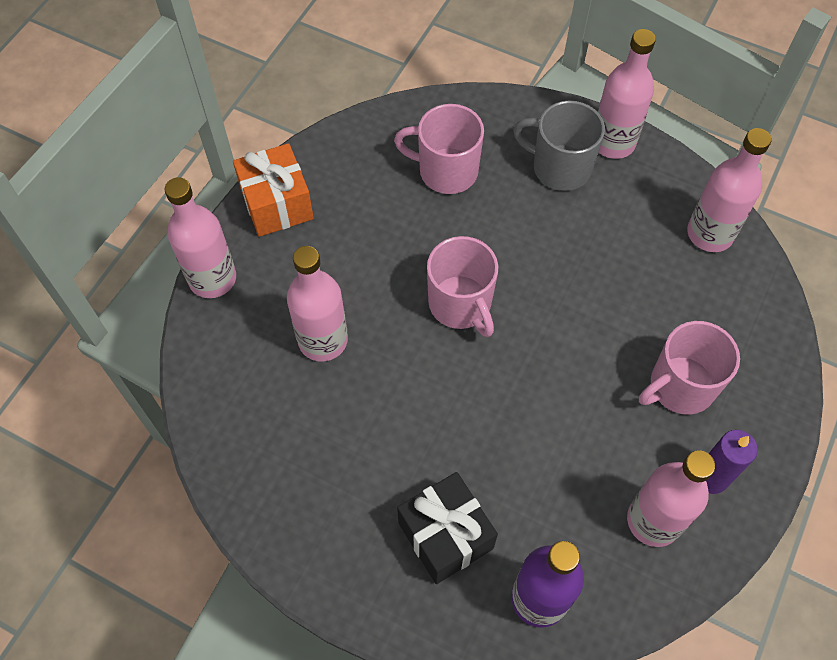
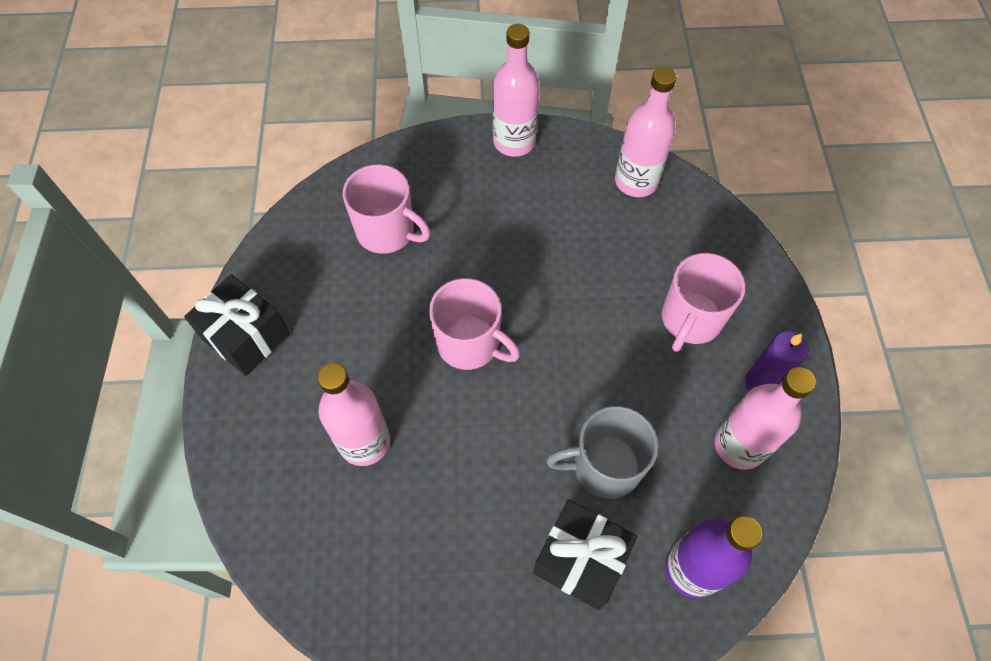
camera: 30 degrees left, 0 degrees up
pink bottle [165,177,236,298] -> none
orange gift [233,143,314,237] -> black gift [184,274,290,376]
pink mug [394,104,484,194] -> pink mug turned 135 degrees counterclockwise [343,164,430,254]
grey mug [513,101,605,191] -> grey mug moved to [546,406,658,499]

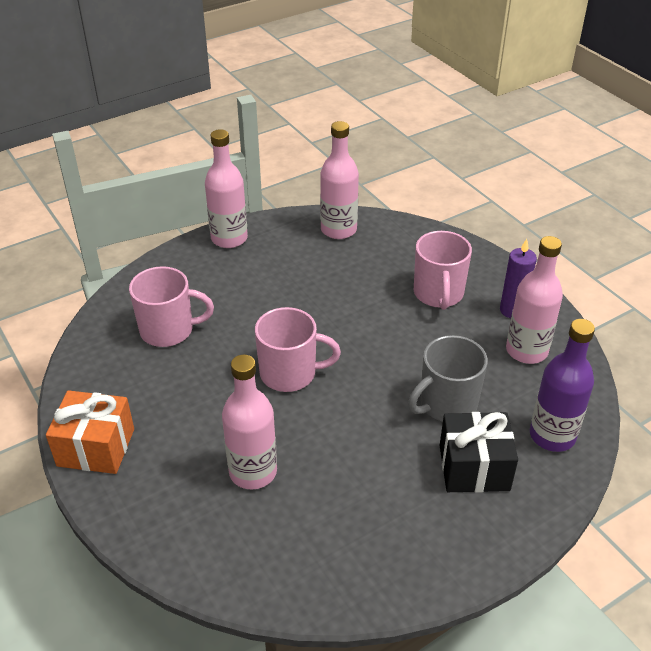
camera: 30 degrees left, 20 degrees down
black gift [184,274,290,376] -> orange gift [46,390,134,474]

